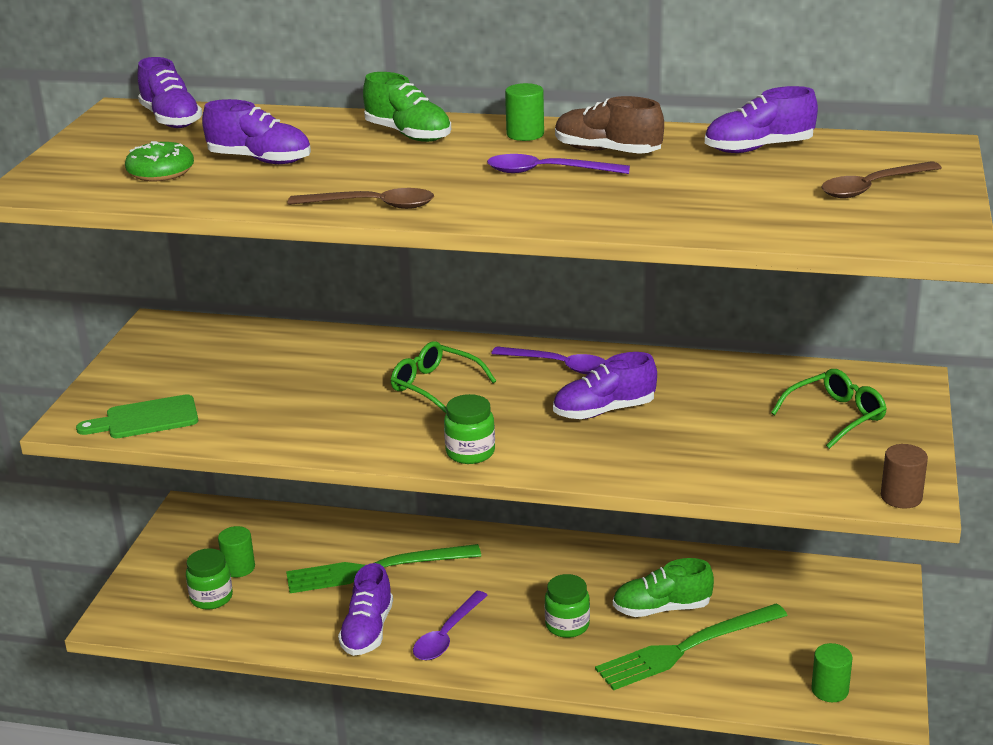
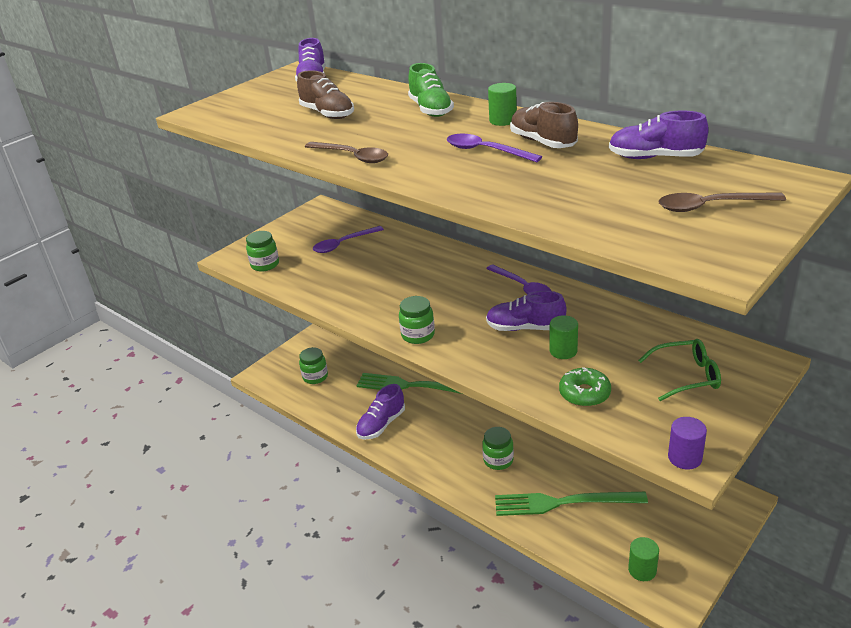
camera: 30 degrees right, 5 degrees up
green cutting board [76,394,198,438] -> green jar [246,231,279,271]
green donut [125,141,194,181] -> green donut moved to [559,367,611,407]
purple shoe [202,99,311,164] -> brown shoe [297,70,354,119]
green cylinder [218,526,255,577] -> green cylinder moved to [549,315,578,359]
green glasses [391,341,496,413] -> none
purple spoon [413,591,488,660] -> purple spoon moved to [313,226,384,253]
green shoe [613,558,714,617] -> none
brown cylinder [881,444,928,508] -> purple cylinder [668,417,707,469]

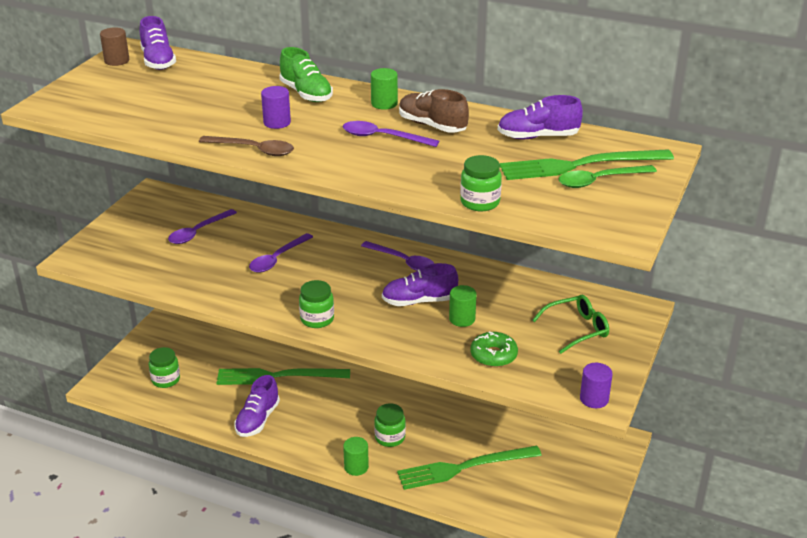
camera: 20 degrees left, 0 degrees up
green jar [246,231,279,271] -> green jar moved to [460,155,502,211]
brown shoe [297,70,354,119] -> none
green cylinder [628,537,659,581] -> green cylinder moved to [343,437,369,476]
brown spoon [659,192,786,212] -> green spoon [558,165,657,188]
none -> brown cylinder [100,27,129,66]
none -> purple spoon [249,233,313,273]
none -> purple cylinder [261,86,291,129]
none -> green fork [499,149,674,180]

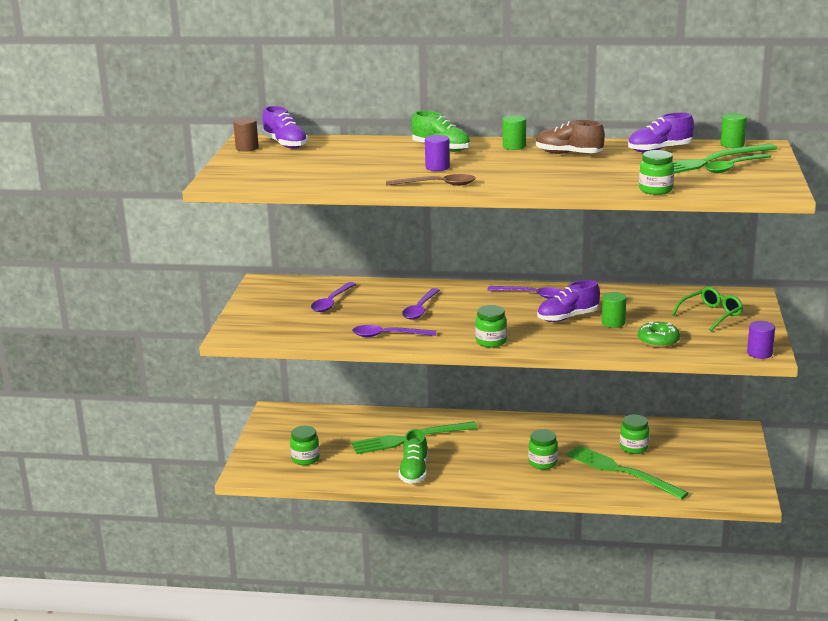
camera: 15 degrees left, 10 degrees down
purple shoe [234,375,280,437] -> green shoe [398,429,428,484]
purple spoon [343,121,439,147] -> purple spoon moved to [352,325,436,337]
green cylinder [343,437,369,476] -> green cylinder moved to [720,113,747,148]
green fork [397,446,542,490] -> green fork turned 75 degrees clockwise [566,445,689,500]
none -> green jar [620,414,649,454]

